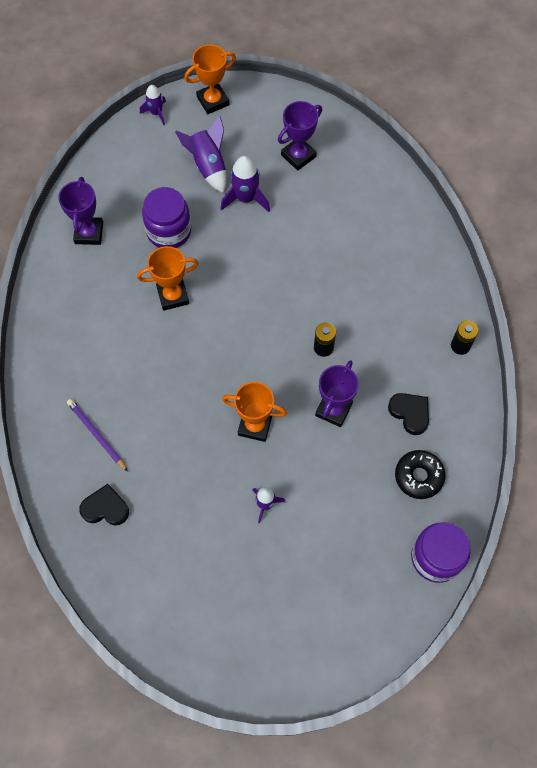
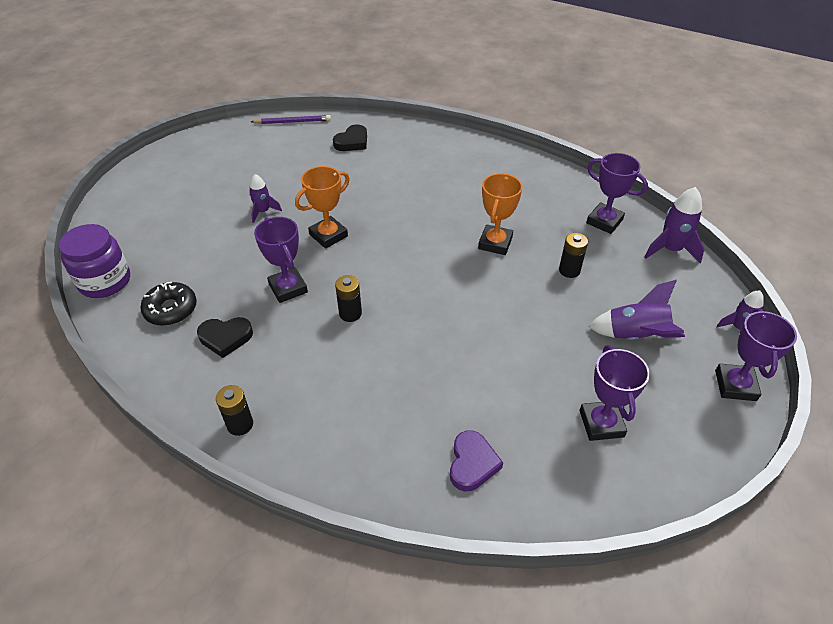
camera: 125 degrees right, 20 degrees down
purple pencil [67,399,128,472] -> purple pencil moved to [251,115,331,124]
purple jar [142,187,191,248] -> black battery [559,233,588,278]
orange trophy [184,45,236,114] -> purple trophy [715,308,797,401]
purple rocket [221,156,270,212] -> purple rocket moved to [645,187,704,263]
none -> purple heart [450,430,503,491]

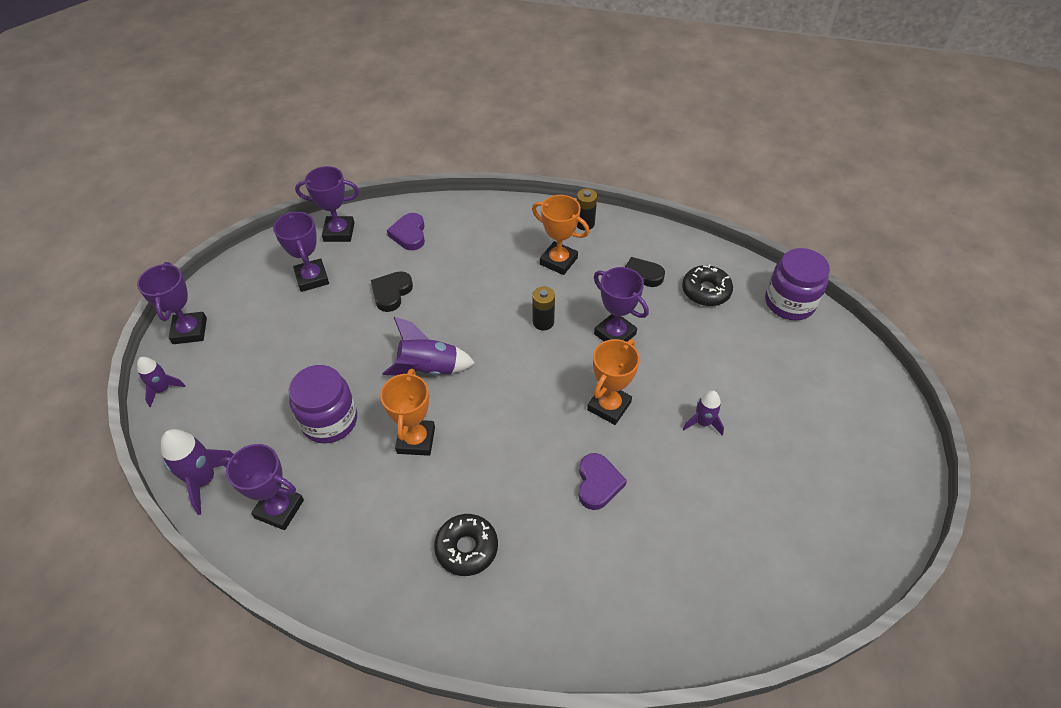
camera: 165 degrees right, 5 degrees up
purple pencil [251,115,331,124] -> none
black heart [333,124,367,151] -> black heart moved to [371,271,413,312]
black battery [559,233,588,278] -> purple jar [288,365,357,444]
purple rocket [588,280,685,340] -> purple rocket moved to [383,317,475,376]
none -> purple trophy [295,166,359,242]
none -> black donut [434,514,498,576]
none -> orange trophy [532,195,589,275]
none -> purple heart [578,453,627,510]

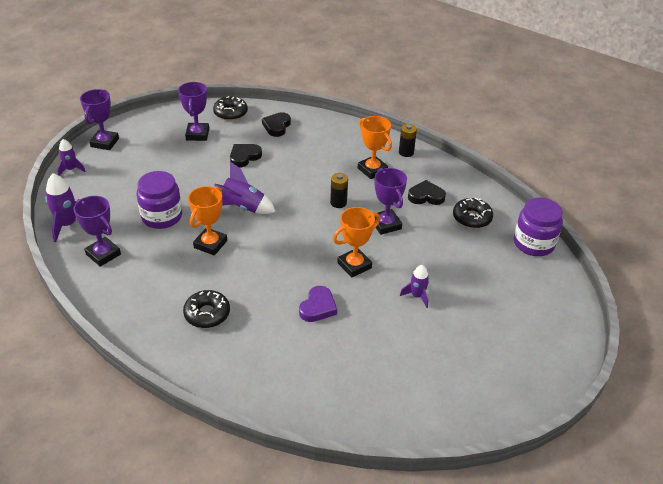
camera: 20 degrees right, 10 degrees down
purple trophy [295,166,359,242] -> black donut [213,96,248,121]
purple heart [387,213,425,250] -> black heart [262,112,291,137]

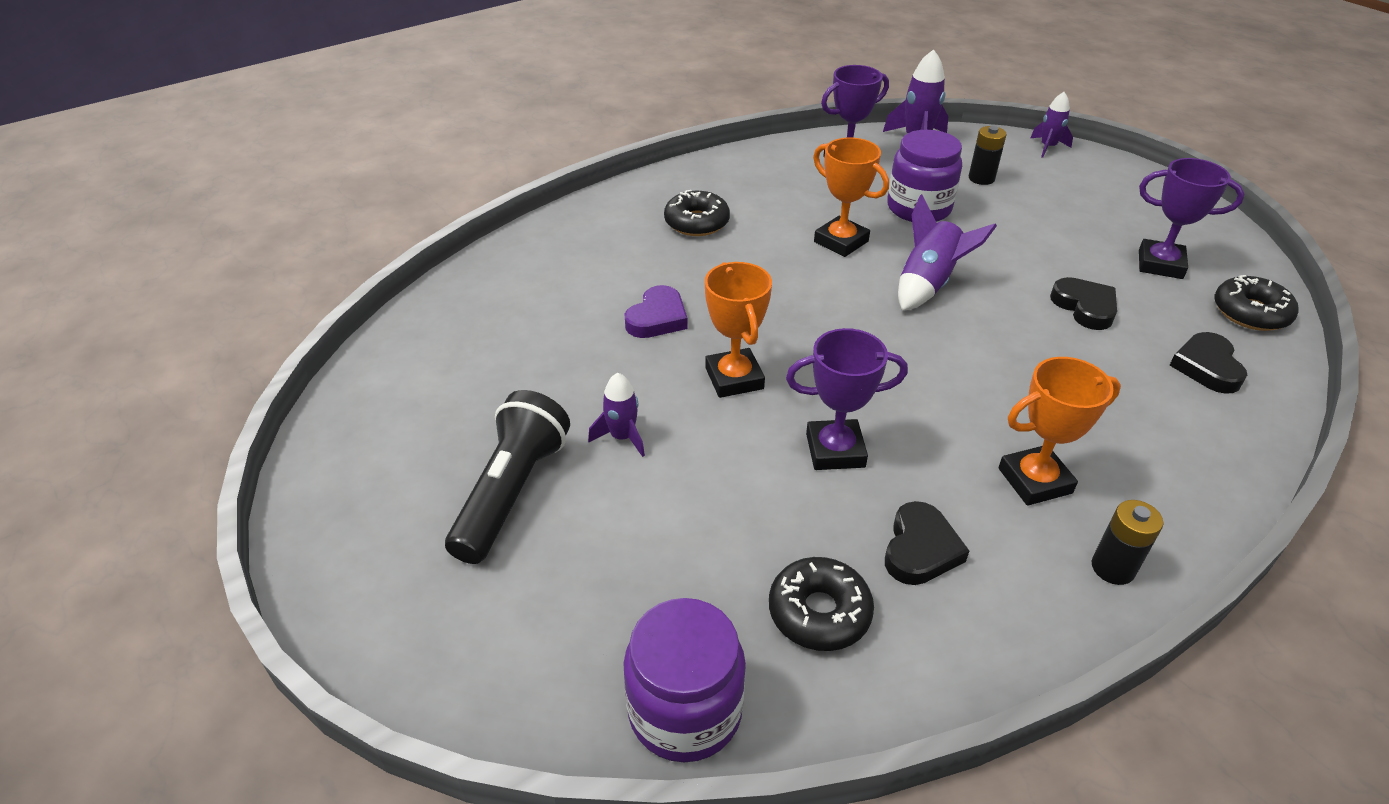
camera: 110 degrees right, 0 degrees up
purple trophy [80,89,119,150] -> none
black heart [262,112,291,137] -> black heart turned 120 degrees counterclockwise [1170,332,1247,394]
purple heart [299,286,337,322] -> purple heart turned 105 degrees counterclockwise [625,285,688,338]
black battery [330,173,348,208] -> black battery moved to [969,126,1006,185]
none -> black flashlight [445,390,570,564]

